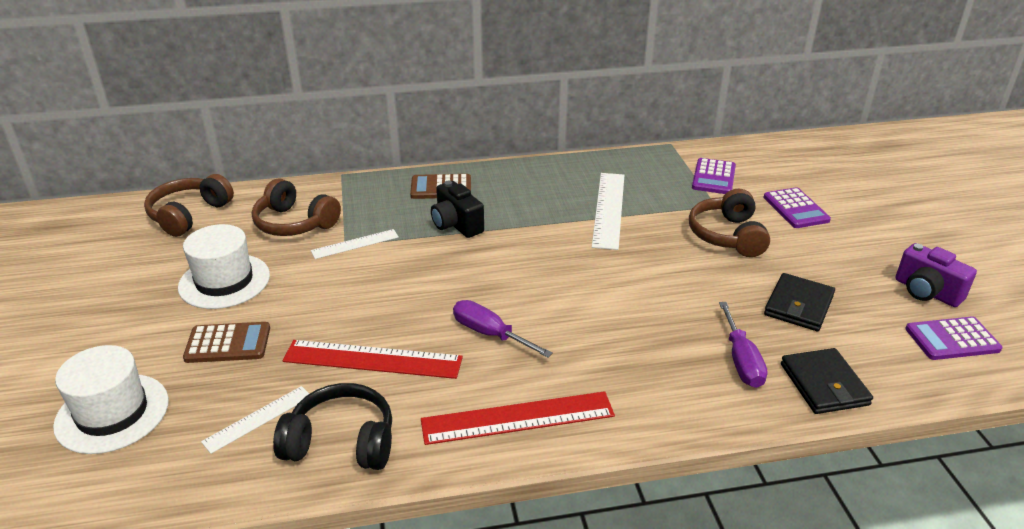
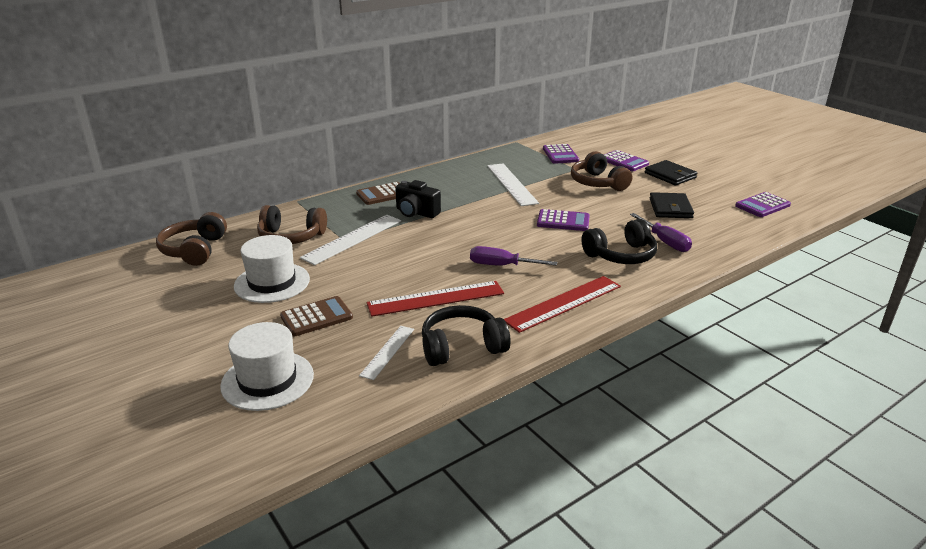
camera: 25 degrees left, 5 degrees down
white ruler [311,229,399,259] -> white ruler [300,215,401,265], size x1.71
black wallet [781,348,873,414] -> black wallet moved to [645,160,697,185]
purple camera [895,243,977,307] -> none
none -> purple calculator [537,209,590,231]
none -> black headphones [582,219,657,264]

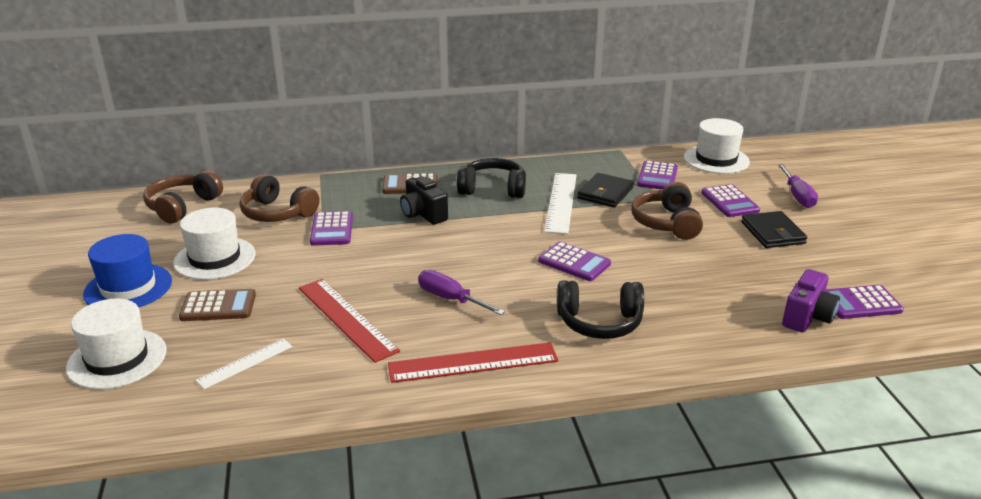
camera: 25 degrees right, 0 degrees up
white ruler [300,215,401,265] -> purple calculator [310,211,353,246]
red ruler [367,281,504,317] -> red ruler turned 45 degrees clockwise [299,279,400,363]
black headphones [422,305,511,366] -> black headphones moved to [457,158,526,198]
purple screwdriver [630,213,692,252] -> purple screwdriver moved to [778,164,818,208]
black wallet [649,192,694,218] -> black wallet moved to [577,173,634,207]
none -> blue hat [83,234,172,307]
none -> white hat [684,118,750,174]
none -> purple camera [782,269,840,332]

